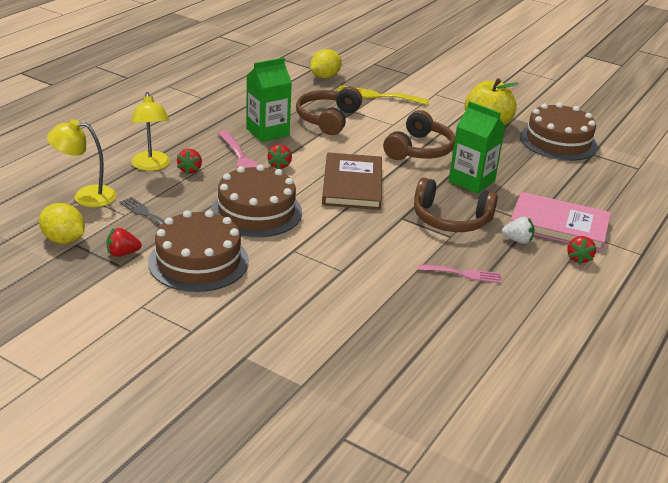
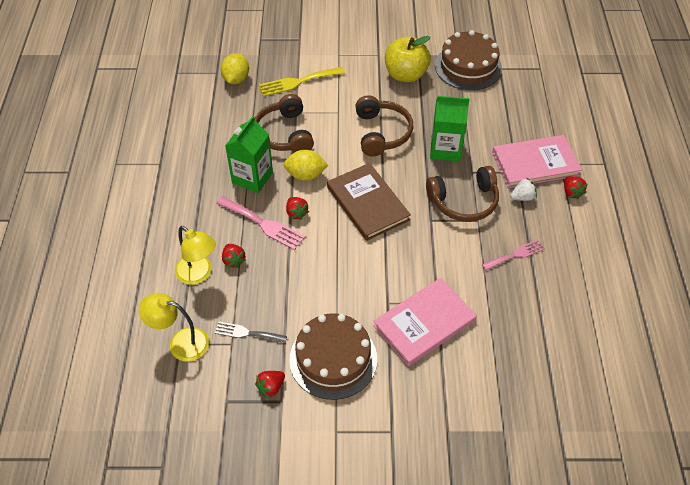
camera: 30 degrees left, 20 degrees up
yellow lemon [39,203,85,244] -> yellow lemon moved to [283,149,328,181]
yellow lamp [47,119,117,207] -> yellow lamp turned 45 degrees clockwise [139,293,209,362]
brown cake [211,165,302,237] -> none
none -> pink book [373,278,477,366]

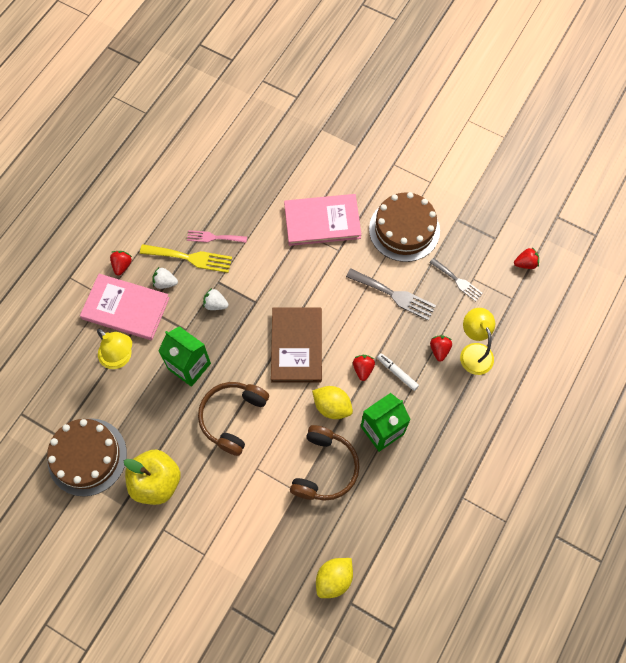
camera: 150 degrees left, 15 degrees up
yellow lamp [139,293,209,362] -> yellow lamp moved to [97,329,132,369]
pink fork [216,196,305,250] -> white marker [377,353,419,391]
red strawberry [255,371,285,398] -> red strawberry moved to [514,247,539,269]
yellow fork [259,67,345,97] -> yellow fork moved to [140,244,232,273]
brown headphones [426,166,499,222] -> white strawberry [203,288,228,310]
none -> grey fork [346,269,436,320]

